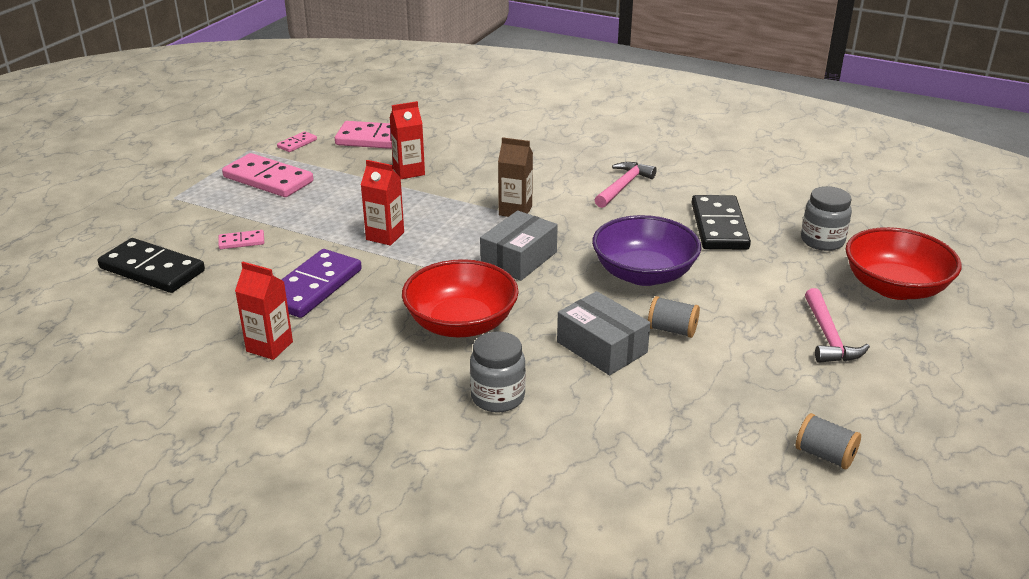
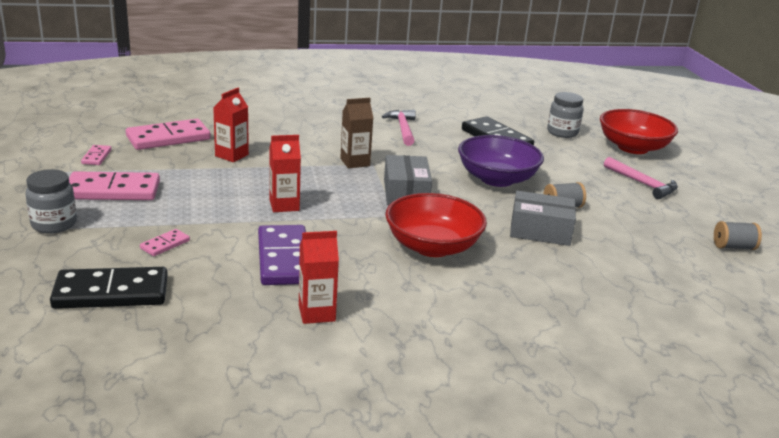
camera: 40 degrees left, 5 degrees down
grey jar [470,332,526,413] -> grey jar moved to [25,169,77,234]

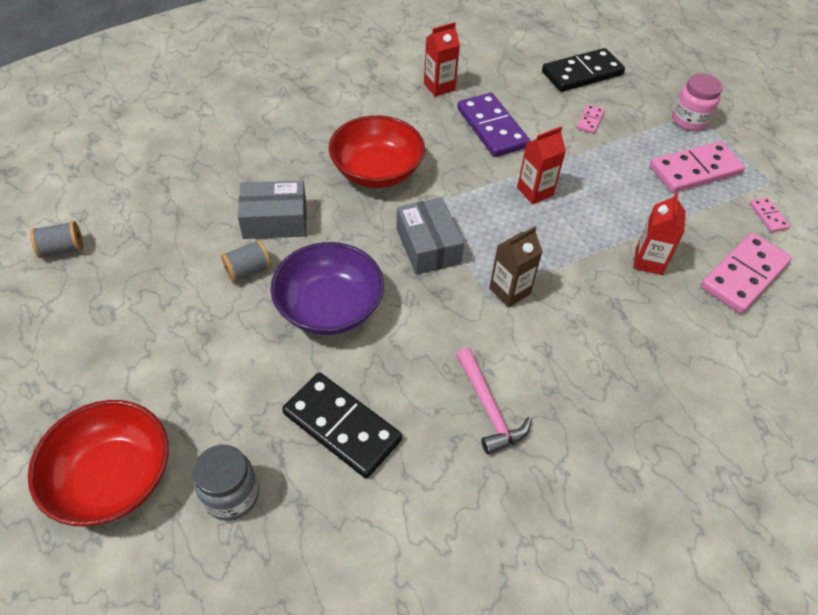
camera: 165 degrees right, 25 degrees up
grey jar [25,169,77,234] -> pink jar [672,73,723,131]
pink hammer [604,157,678,199] -> none

